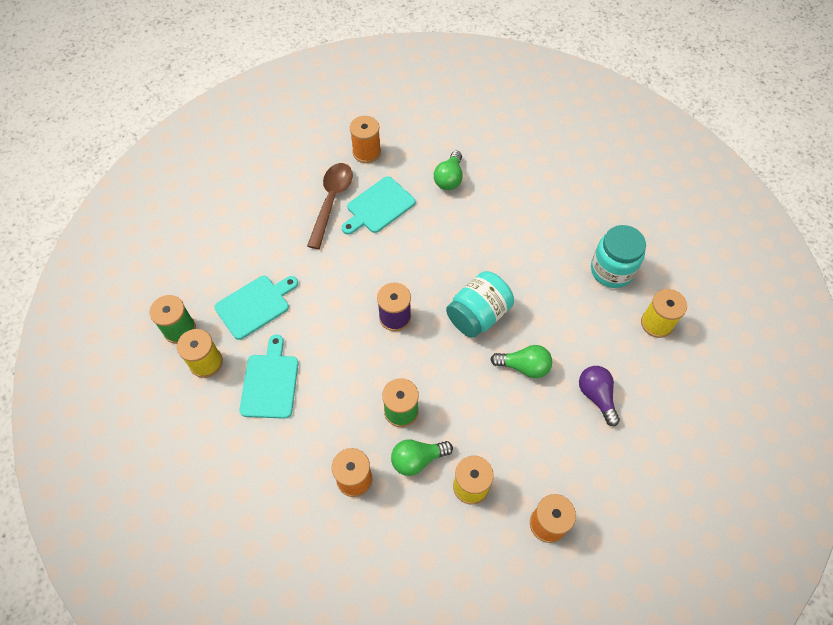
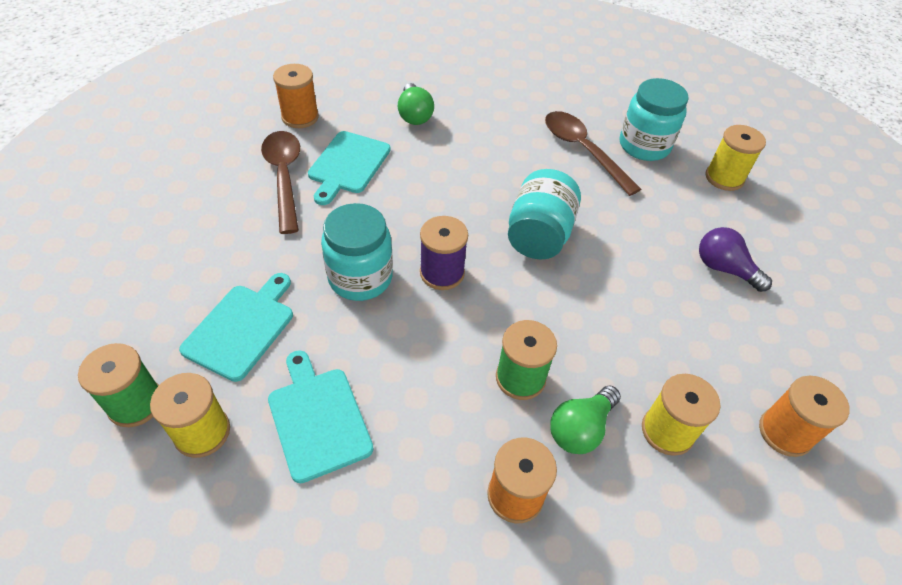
camera: 30 degrees left, 10 degrees down
green light bulb [490,345,552,378] -> none
none -> turquoise jar [321,203,393,301]
none -> brown spoon [545,111,641,196]

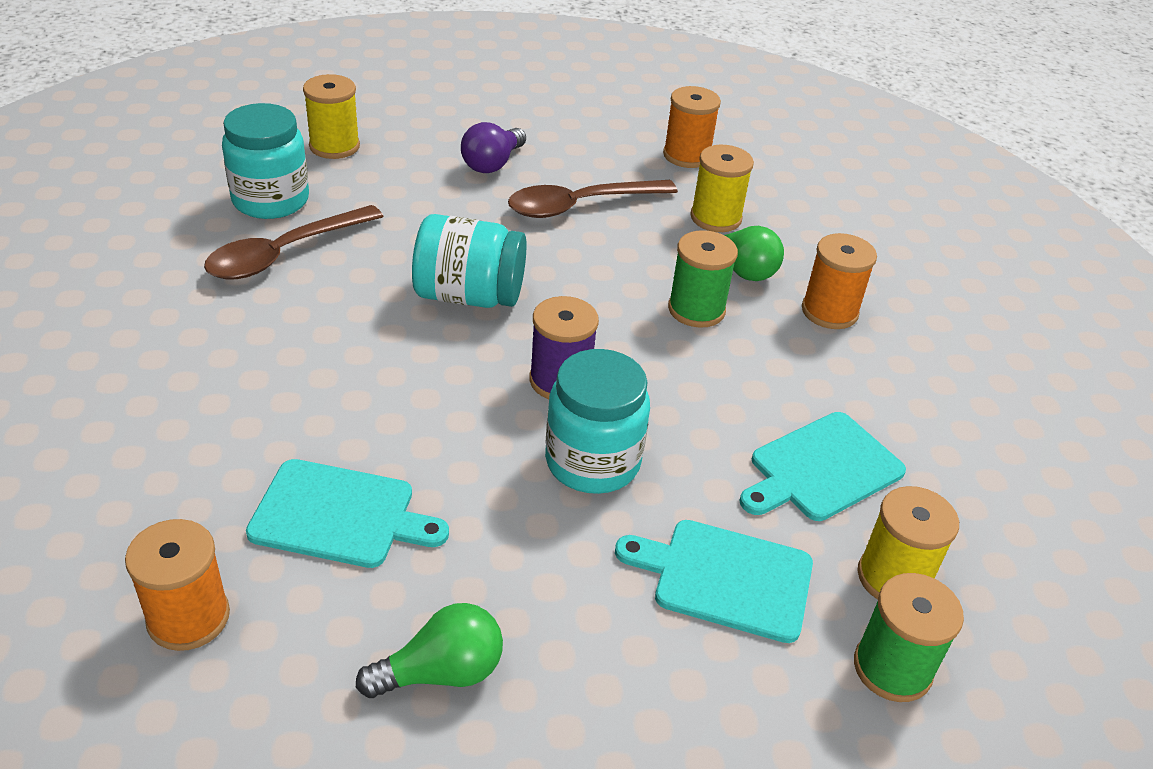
camera: 100 degrees left, 10 degrees down
brown spoon [261,131,300,234] -> brown spoon moved to [508,180,678,218]
green light bulb [398,83,434,125] -> green light bulb moved to [356,603,503,698]

